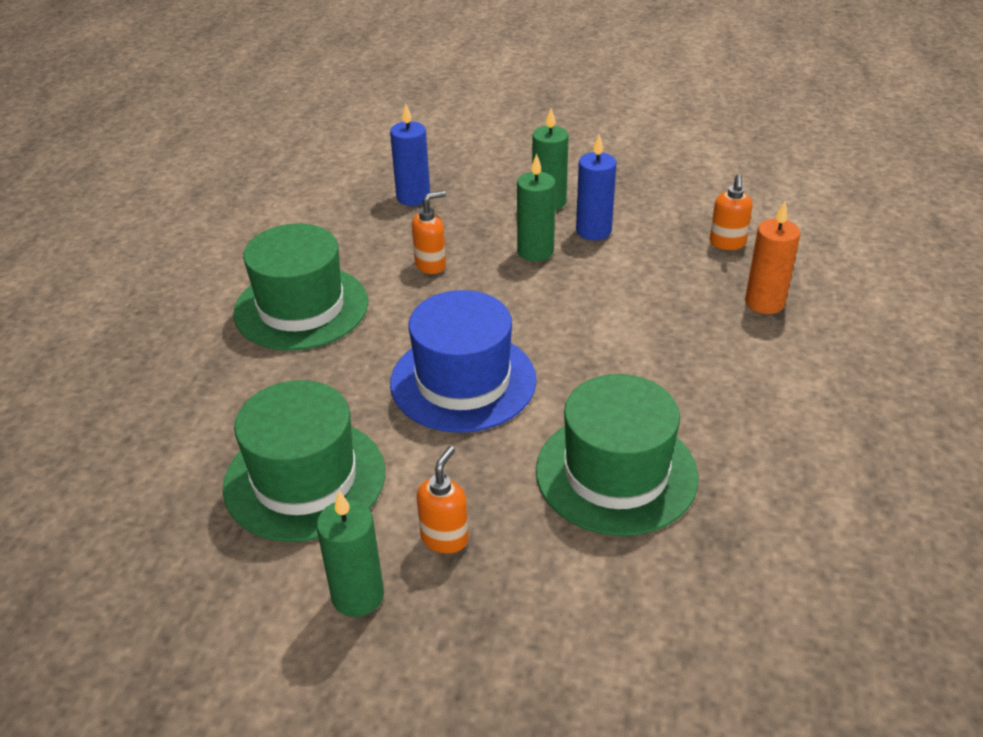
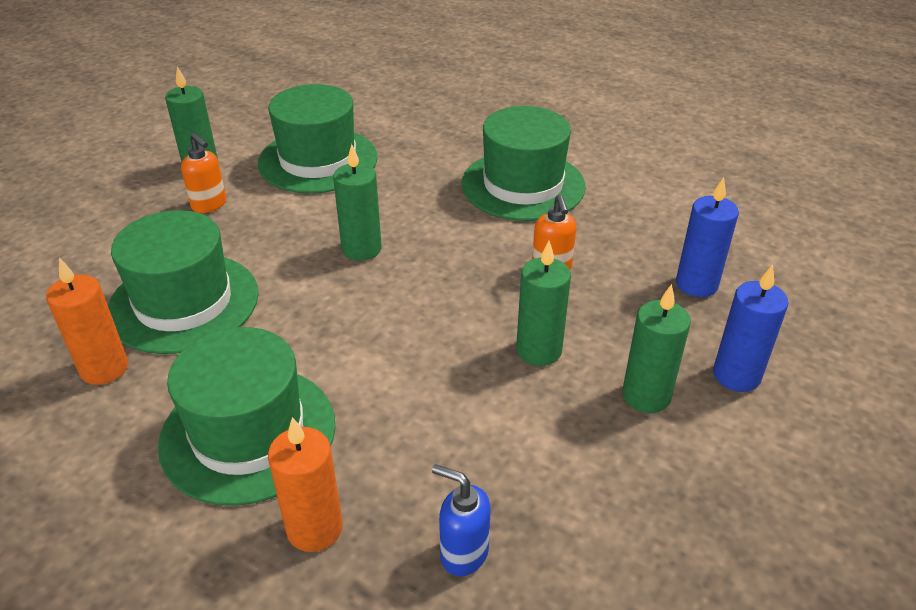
camera: 110 degrees right, 0 degrees up
blue hat [390,290,537,433] -> green candle [333,144,382,261]
blue candle [576,135,616,240] -> blue candle moved to [713,264,788,392]
orange soap dispenser [710,174,753,250] -> blue soap dispenser [432,464,491,576]
none -> orange candle [46,258,128,385]
none -> green hat [158,327,336,506]

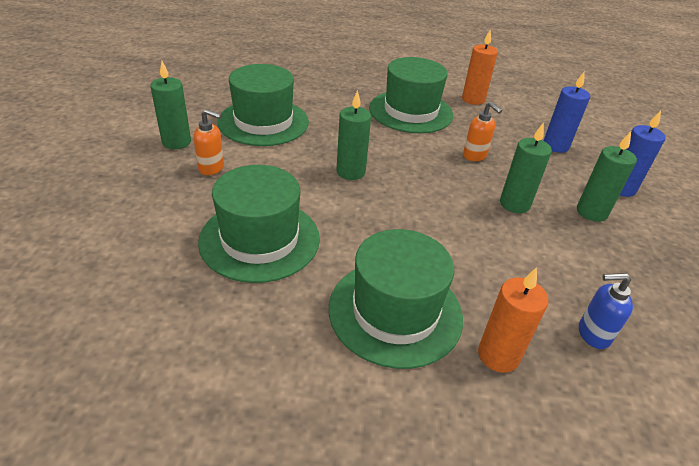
camera: 30 degrees left, 0 degrees up
orange candle [46,258,128,385] -> orange candle moved to [462,29,498,105]

